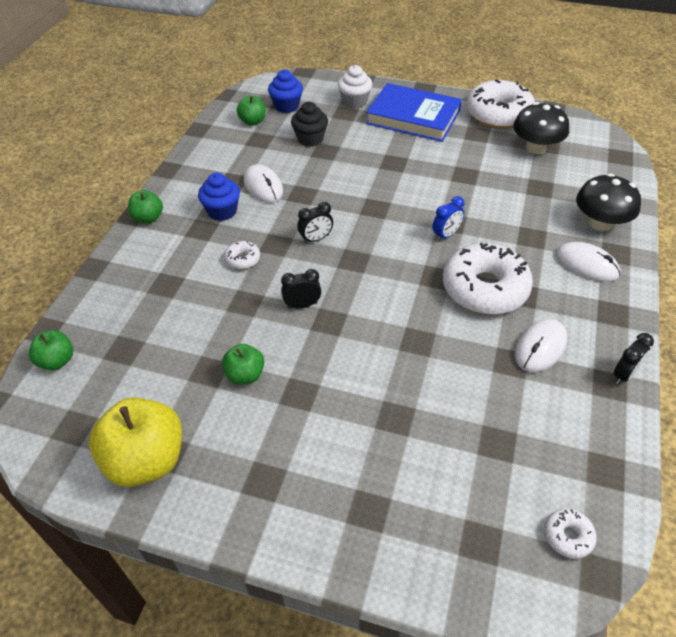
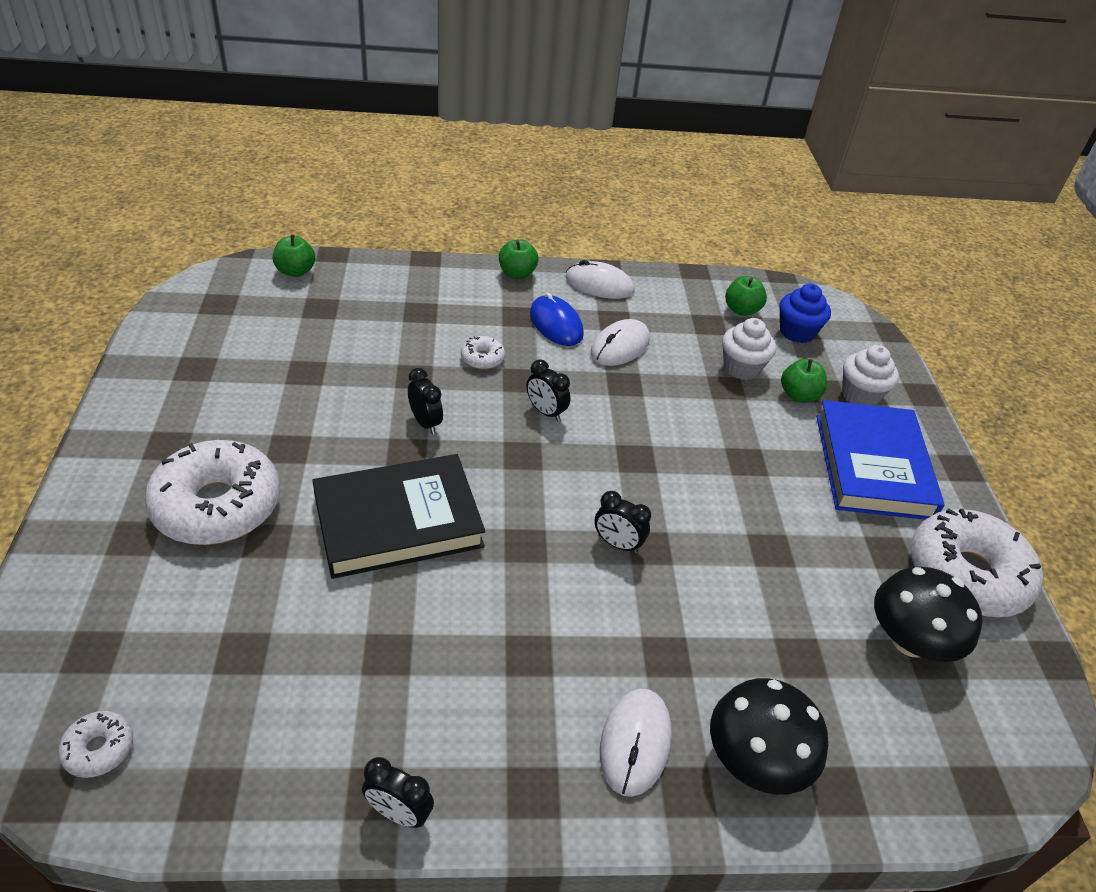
camera: 65 degrees right, 5 degrees down
yellow apple [89,397,182,487] -> none
blue cupcake [198,173,240,221] -> blue mouse [530,292,584,346]
green apple [222,344,264,384] -> green apple moved to [781,359,827,402]
black cupcake [291,102,328,147] -> white cupcake [722,318,776,380]
blue clock [432,196,464,241] -> black clock [594,491,651,554]
white donut [443,243,533,315] -> white donut moved to [145,440,280,545]
white mouse [515,319,567,372] -> white mouse moved to [566,260,635,299]
none -> black book [312,454,485,579]

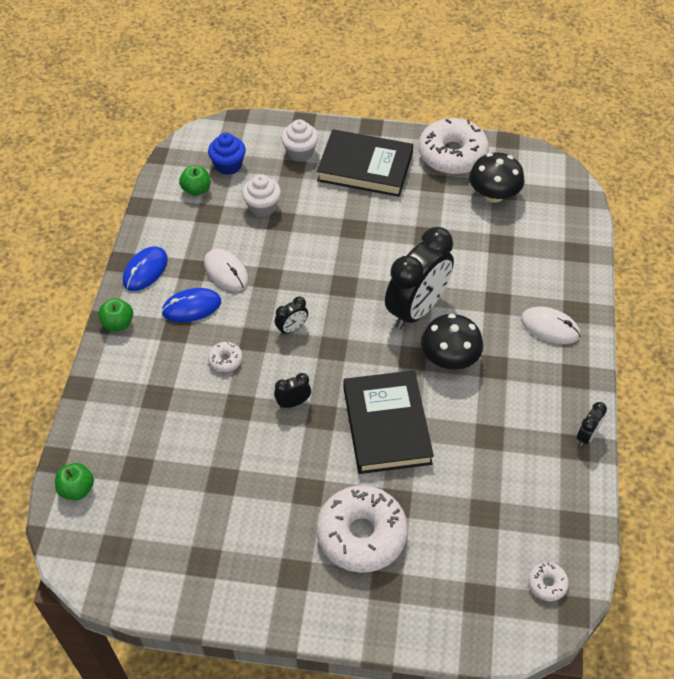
camera: 75 degrees left, 10 degrees up
white mouse [566,260,635,299] -> blue mouse [123,246,168,291]
black clock [594,491,651,554] -> black clock [385,227,454,329], size x2.36
black mushroom [710,678,828,795] -> black mushroom moved to [421,314,483,370]
green apple [781,359,827,402] -> none
blue book [816,400,945,520] -> black book [317,129,413,197]

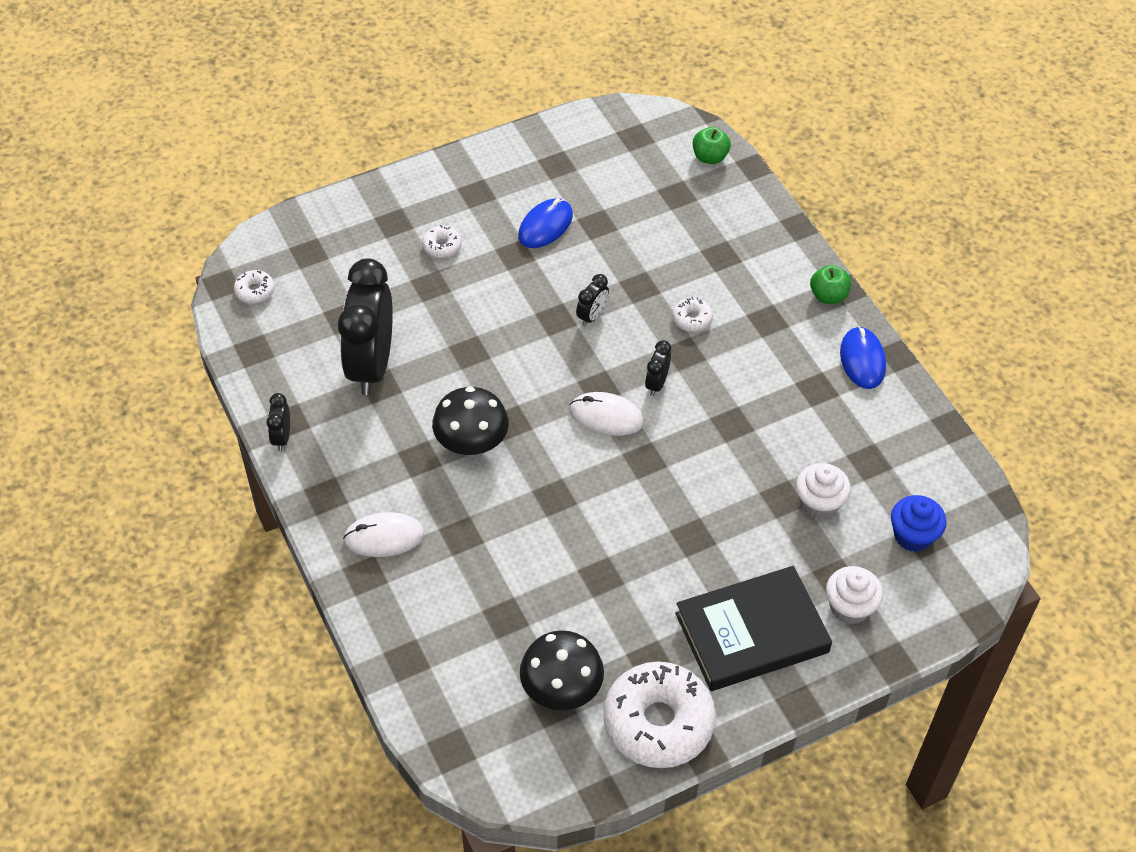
camera: 145 degrees right, 0 degrees up
blue mouse [161,288,221,322] -> blue mouse moved to [518,198,573,248]
green apple [179,166,211,196] -> none
white mouse [204,249,249,291] -> white mouse moved to [570,392,644,436]
white donut [317,485,408,573] -> white donut [422,225,462,258], size x0.43
black book [344,370,434,474] -> none
black clock [385,227,454,329] -> black clock moved to [338,258,393,395]

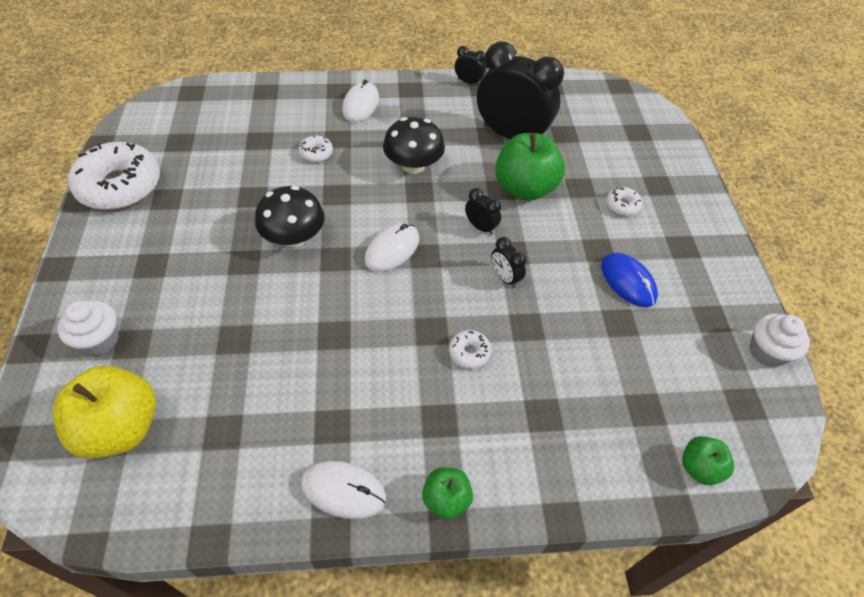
camera: 110 degrees right, 0 degrees up
white donut [234,270,274,304] -> white donut moved to [299,135,333,162]
black mushroom [520,630,604,711] -> black mushroom moved to [255,186,325,247]
black clock [645,340,671,396] -> black clock moved to [465,188,501,235]
black book [675,566,832,691] -> none
white cupcake [796,463,851,519] -> white cupcake moved to [749,314,810,367]
blue mouse [840,326,886,389] -> white mouse [301,461,386,519]
blue cupcake [891,495,947,552] -> yellow apple [52,366,156,459]
none -> green apple [495,133,565,201]

